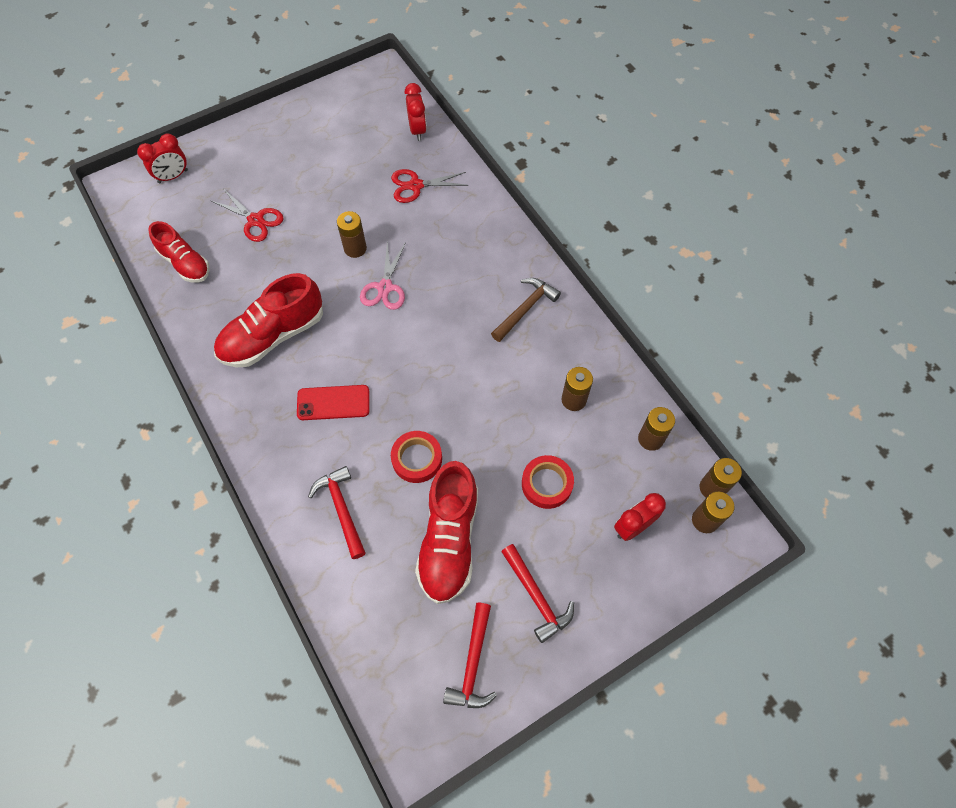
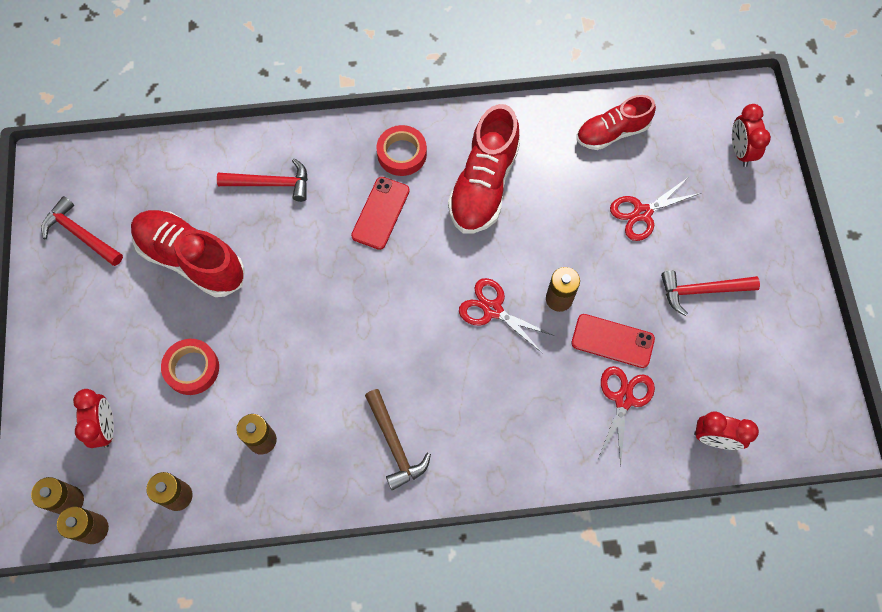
camera: 115 degrees right, 5 degrees up
red shoe [214,273,323,367] -> red shoe turned 150 degrees counterclockwise [448,104,520,233]
pink scissors [360,241,406,310] -> red scissors [459,278,555,353]
red tape [391,431,442,483] -> red tape moved to [376,125,427,176]
red hammer [501,544,574,643] -> red hammer moved to [661,271,760,316]
none -> red phone [571,314,655,368]

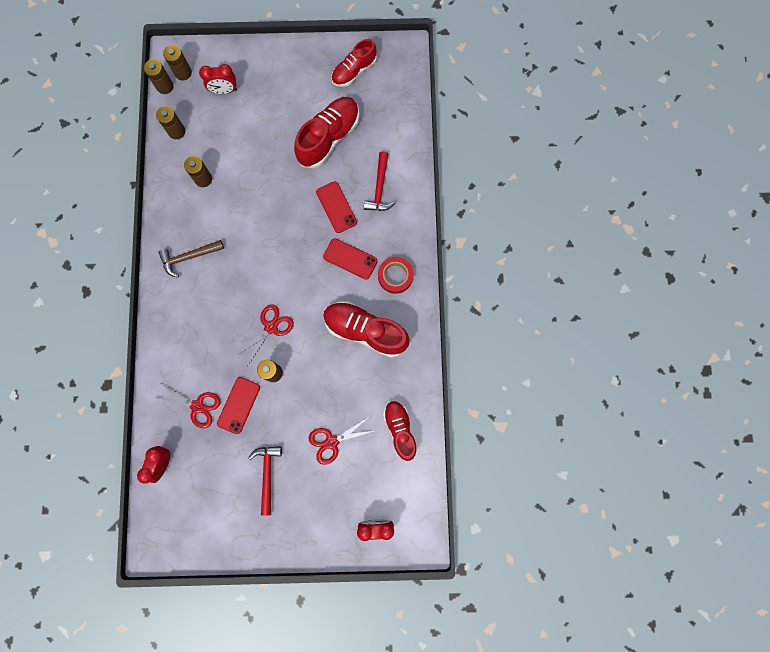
camera: 95 degrees right, 10 degrees up
red hammer [41,196,123,266] -> red shoe [331,39,377,87]
red tape [161,339,219,395] -> none
red scissors [610,178,701,241] -> red scissors turned 90 degrees counterclockwise [308,417,374,465]
none -> red phone [316,181,357,233]

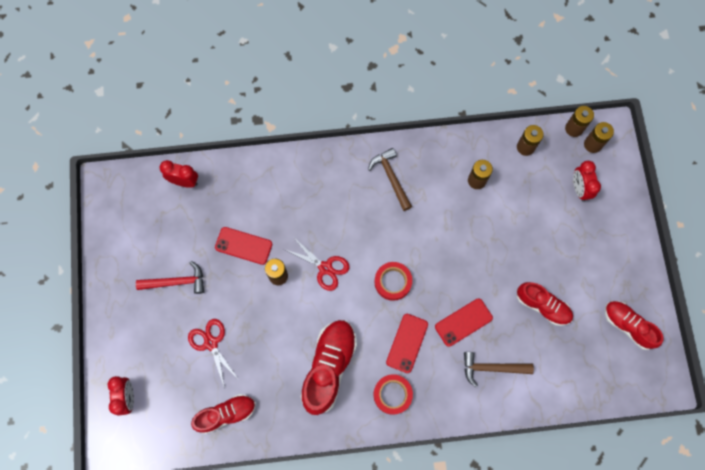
camera: 85 degrees right, 5 degrees down
red scissors [154,383,221,428] -> none
red shoe [294,97,359,169] -> red shoe [517,282,573,326], size x0.65
red hammer [364,151,395,211] -> brown hammer [464,352,534,387]
none -> red tape [375,262,412,301]

